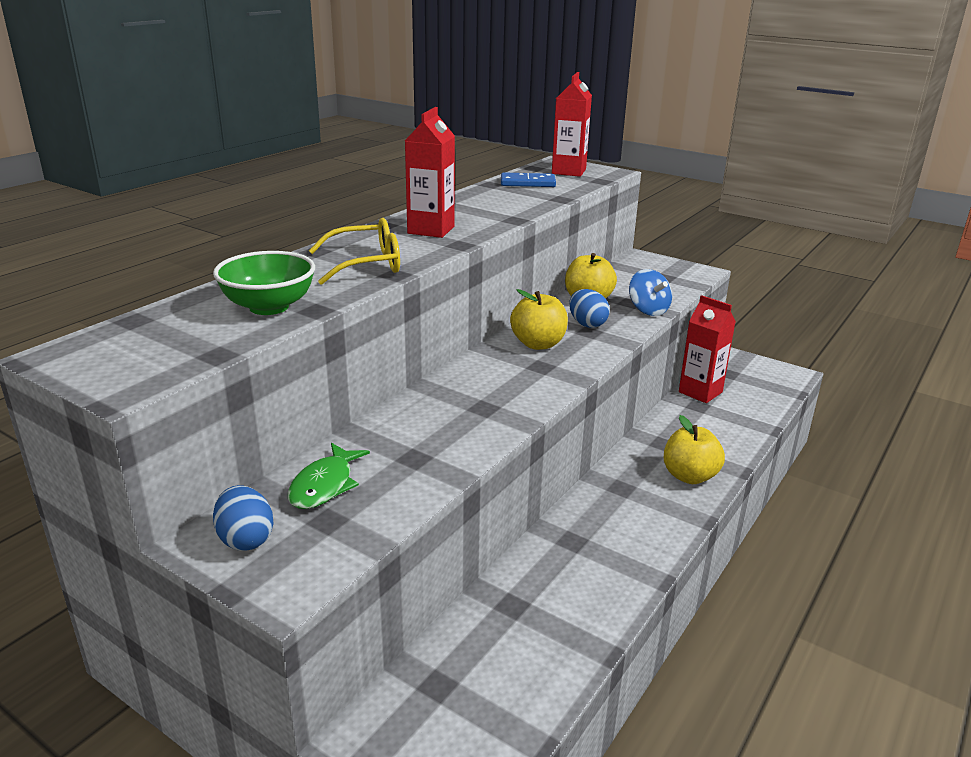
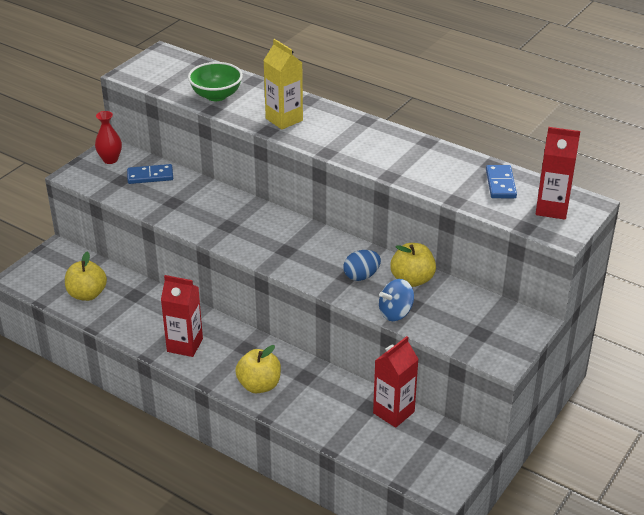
camera: 90 degrees right, 10 degrees up
blue egg [213,485,274,551] -> red vase [95,111,122,164]
green fish [288,443,370,509] -> blue domino [127,164,173,184]
yellow glasses [309,218,400,285] -> yellow carton [263,39,303,129]
red carton [405,107,455,238] -> red carton moved to [161,275,203,357]
yellow apple [510,289,568,350] -> yellow apple moved to [65,251,107,301]

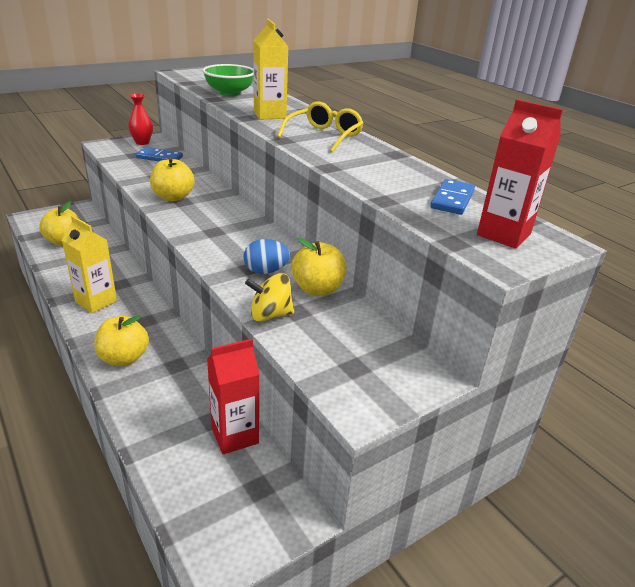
camera: 20 degrees right, 5 degrees down
red carton [161,275,203,357] -> yellow carton [62,216,117,313]
blue spinning top [379,279,414,321] -> yellow spinning top [245,273,294,322]
none -> yellow apple [150,157,195,201]
none -> yellow glasses [277,101,363,153]

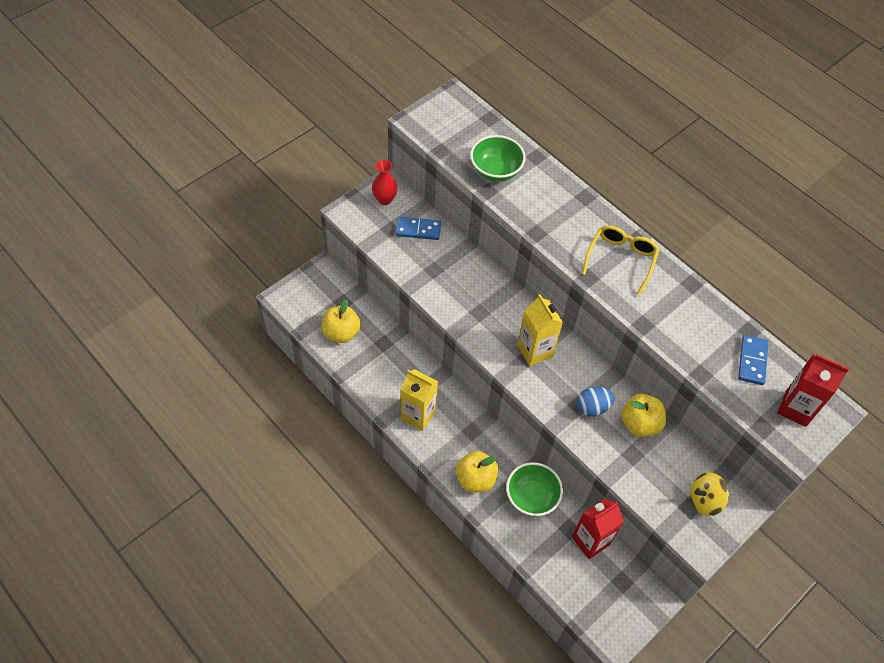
camera: 10 degrees left, 25 degrees up
yellow apple [150,157,195,201] -> none
yellow spinning top [245,273,294,322] -> yellow spinning top moved to [690,472,729,516]
yellow carton [253,19,288,119] -> yellow carton moved to [517,294,563,366]
none -> green bowl [506,462,563,516]

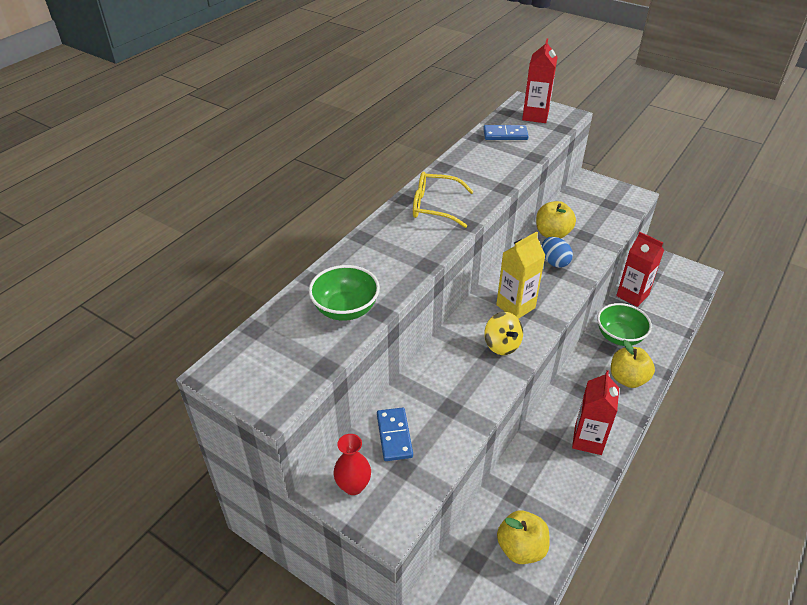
camera: 100 degrees left, 15 degrees down
yellow carton [401,369,438,431] -> red carton [572,370,619,455]
yellow spinning top [690,472,729,516] -> yellow spinning top moved to [484,312,523,355]

